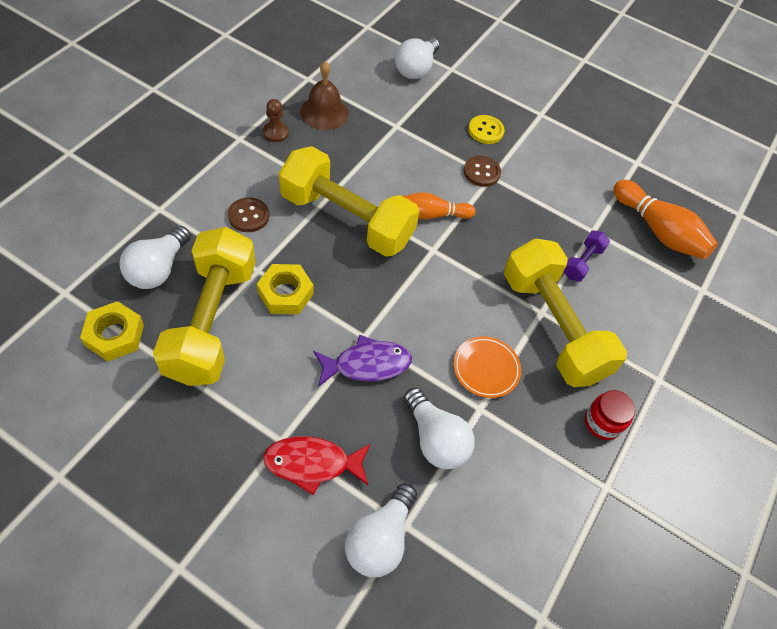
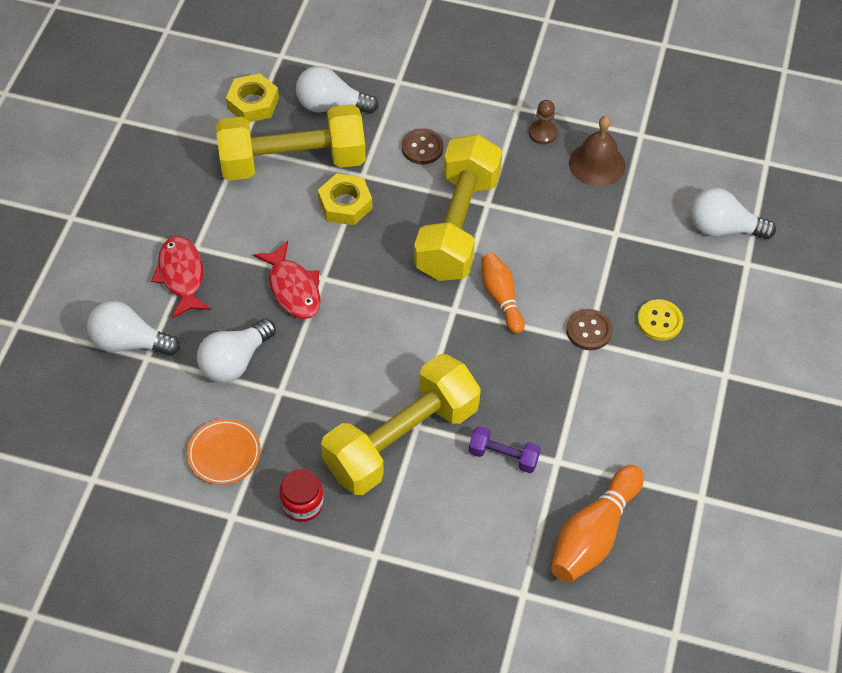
camera: 80 degrees right, 0 degrees up
purple fish [313,335,412,387] -> red fish [253,241,320,319]
orange plate [453,336,521,398] -> orange plate moved to [187,419,261,485]

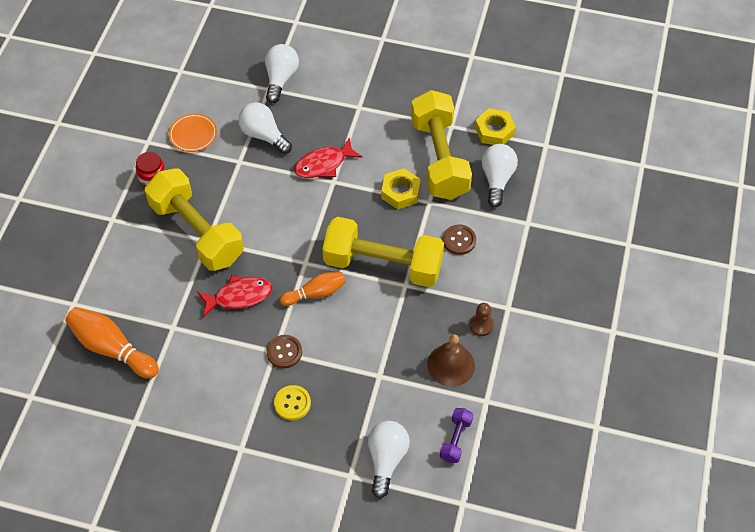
camera: 90 degrees right, 0 degrees up
red fish [151,236,211,319] -> red fish moved to [197,275,272,318]
purple dumbbell [469,426,541,473] -> purple dumbbell moved to [440,408,473,463]

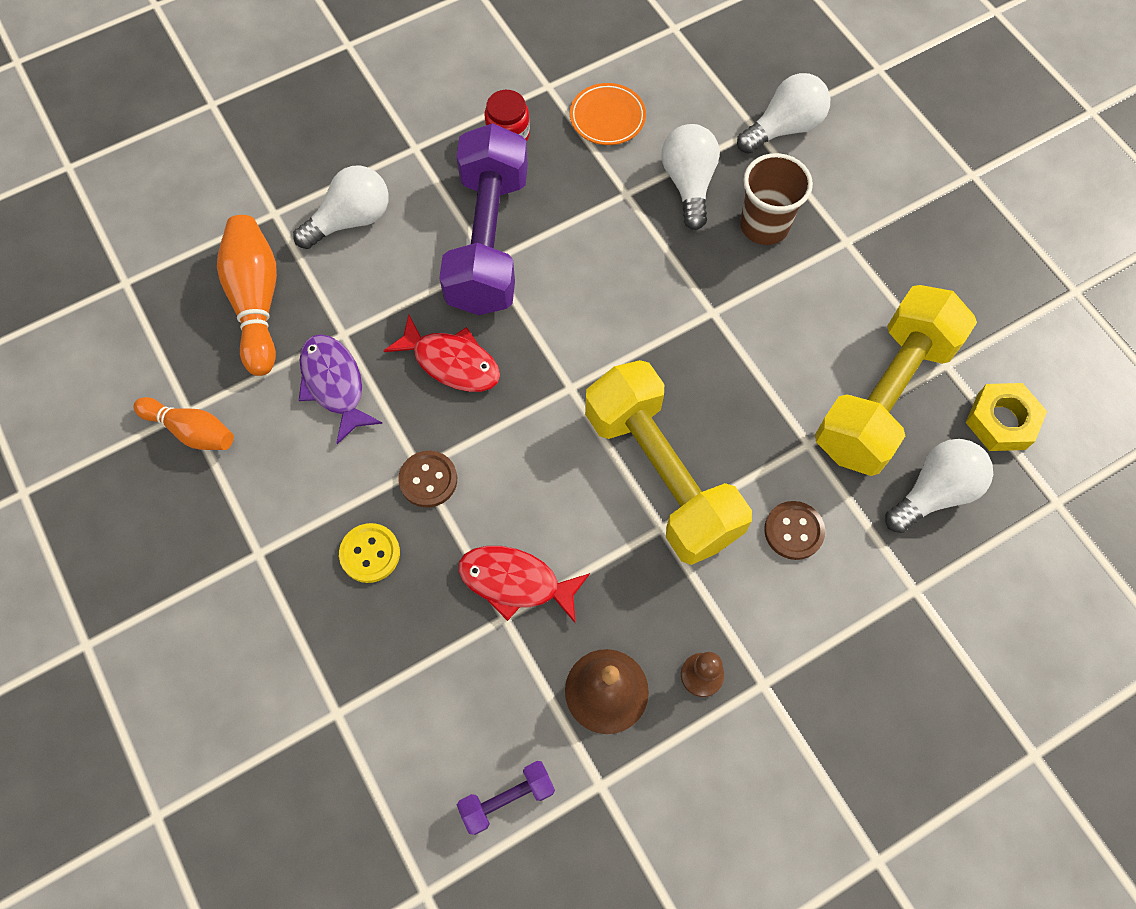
camera: 45 degrees right, 10 degrees up
yellow dumbbell [145,168,244,271] -> purple dumbbell [439,123,528,315]
orange bowling pin [280,272,346,306] -> orange bowling pin moved to [134,397,234,450]
red fish [294,137,363,178] -> red fish moved to [458,546,590,623]
white light bulb [368,421,410,498] -> white light bulb moved to [293,166,389,249]
yellow nut [381,168,421,209] -> none
none -> purple fish [299,334,383,444]
none -> brown cup [740,153,813,245]

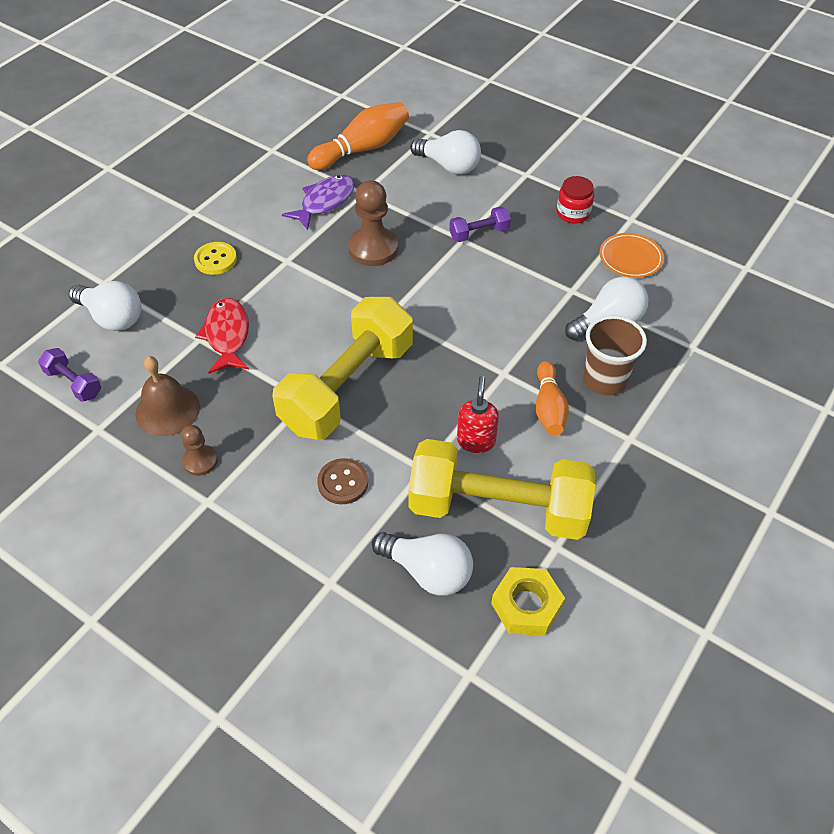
camera: 65 degrees right, 15 degrees down
orange bowling pin [134,397,234,450] -> orange bowling pin moved to [535,361,569,435]
red fish [384,315,500,392] -> brown pawn [348,180,398,266]
brown button [398,451,457,508] -> none
purple dumbbell [439,123,528,315] -> purple dumbbell [449,206,511,242], size x0.42
white light bulb [737,73,830,154] -> white light bulb moved to [69,281,141,331]
none -> red soap dispenser [457,376,499,453]

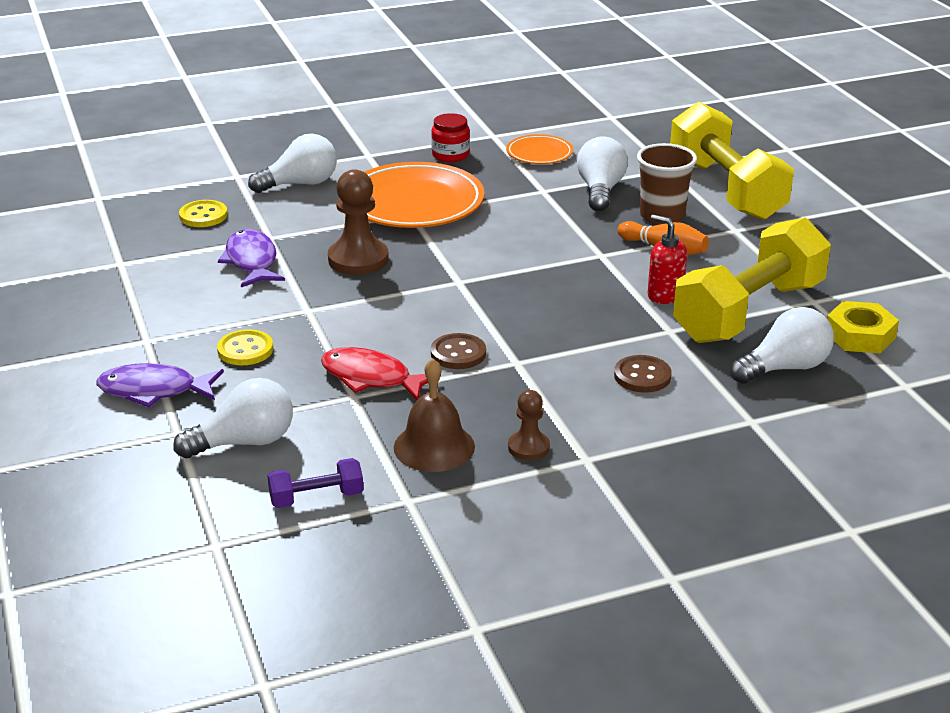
camera: 55 degrees left, 20 degrees down
yellow dumbbell [272,297,413,440] -> yellow dumbbell moved to [670,102,794,220]
orange bowling pin [307,102,409,170] -> yellow button [179,200,228,227]
purple dumbbell [449,206,511,242] -> orange plate [365,162,485,228]
none -> purple fish [96,363,224,407]
none -> brown button [431,333,486,369]

